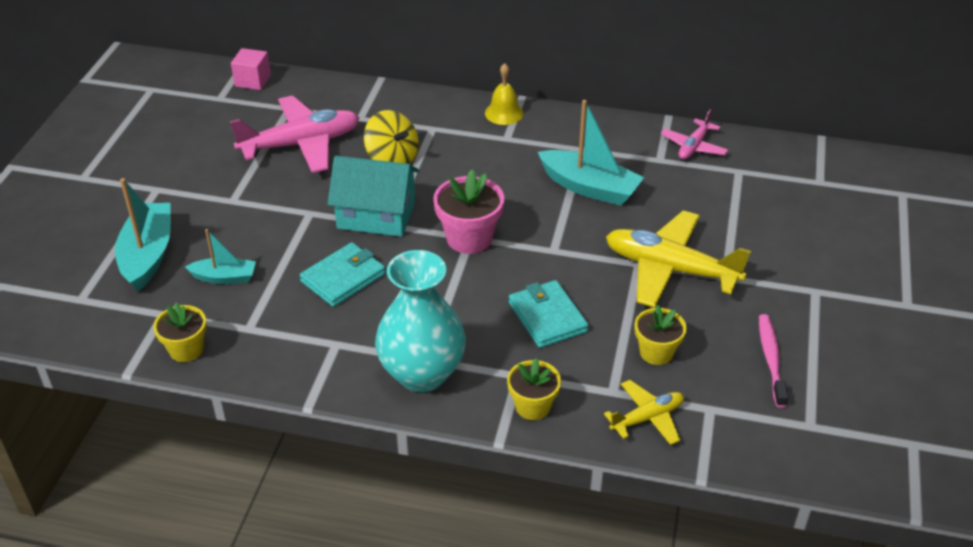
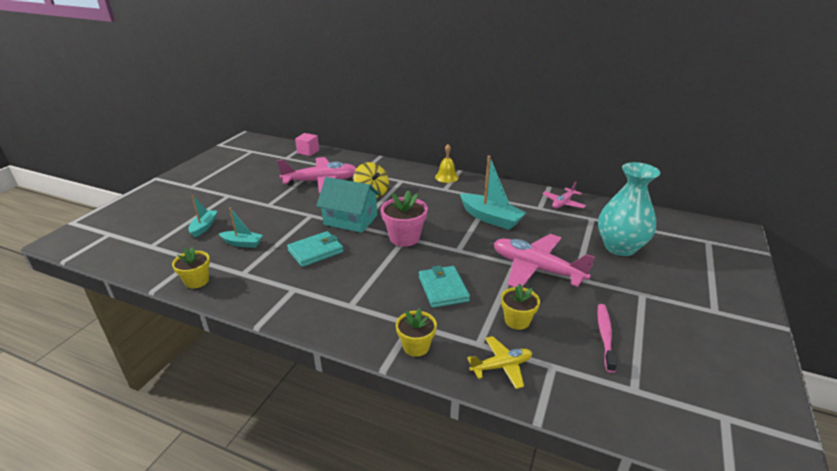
camera: 10 degrees right, 10 degrees down
turquoise boat [115,178,171,292] -> turquoise boat [188,195,217,238], size x0.58
turquoise vase [375,250,466,392] -> turquoise vase moved to [598,162,660,256]
yellow plane [606,210,751,308] -> pink plane [494,234,595,287]

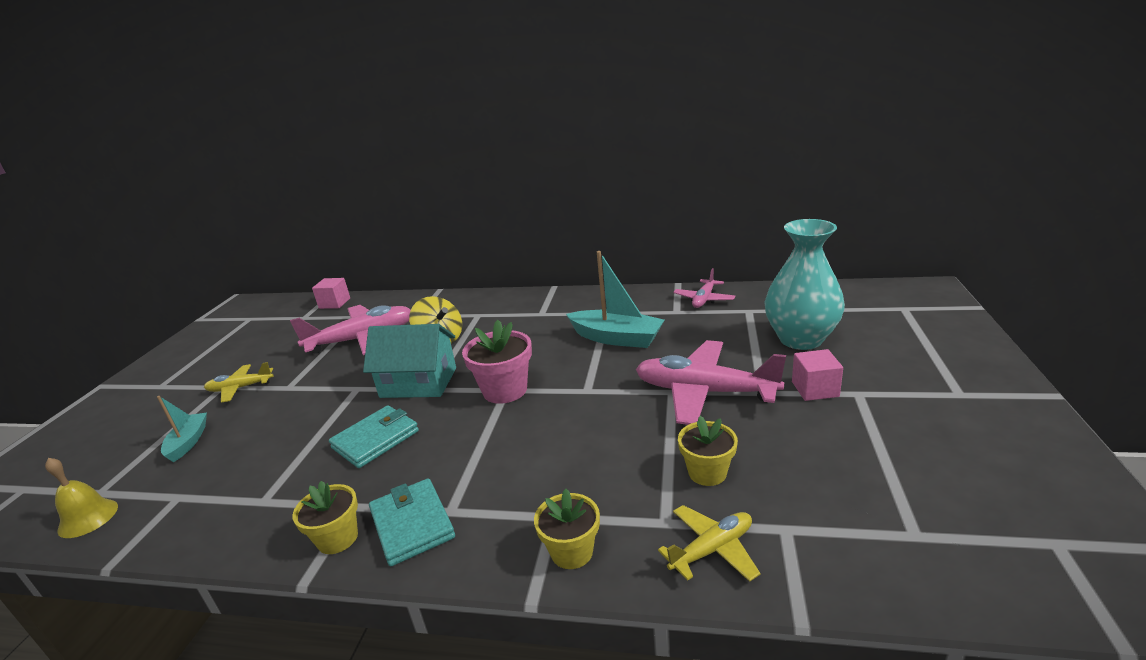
camera: 10 degrees left, 5 degrees down
yellow flower pot [172,247,210,289] -> yellow flower pot moved to [293,481,358,554]
turquoise boat [219,207,263,248] -> none
turquoise wallet [419,265,470,308] -> turquoise wallet moved to [369,478,455,566]
yellow bell [435,144,459,183] -> yellow bell moved to [45,458,118,538]
pink toothbrush [597,304,617,373] -> none
none -> yellow plane [204,362,273,403]
none -> pink cube [792,349,843,401]

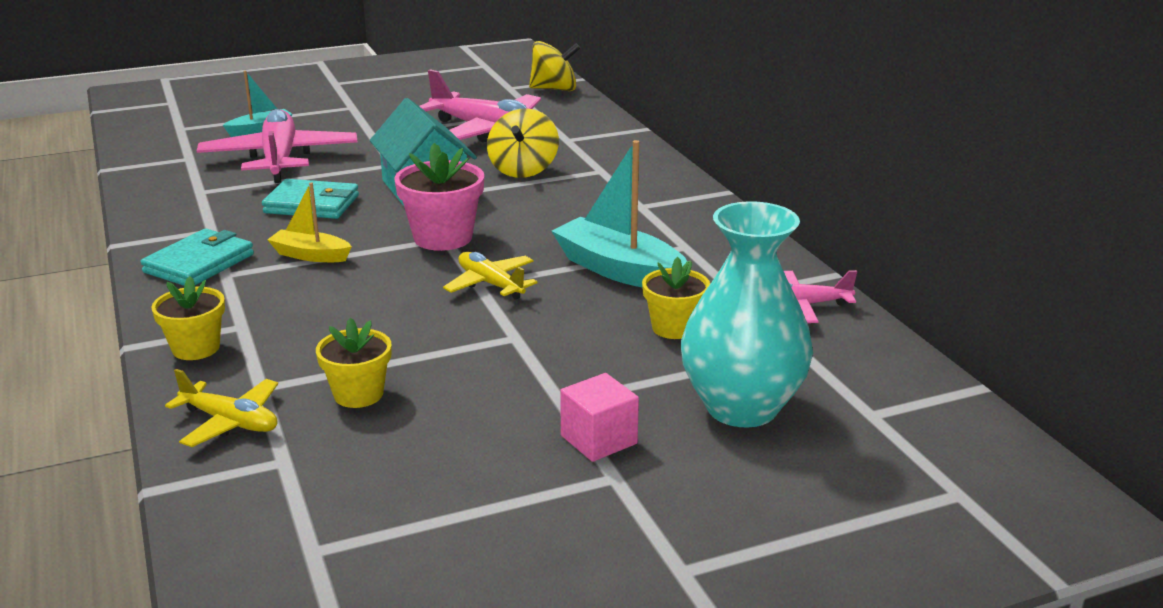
camera: 55 degrees right, 0 degrees up
yellow bell [45,458,118,538] -> none
yellow plane [204,362,273,403] -> yellow plane moved to [443,252,537,300]
yellow flower pot [293,481,358,554] -> yellow flower pot moved to [642,257,710,339]
pink cube [312,278,350,309] -> yellow spinning top [529,41,580,91]
turquoise boat [566,251,664,348] -> turquoise boat turned 135 degrees clockwise [552,140,687,287]
pink plane [636,340,786,425] -> pink plane moved to [197,109,357,183]
none -> yellow boat [267,182,352,262]

